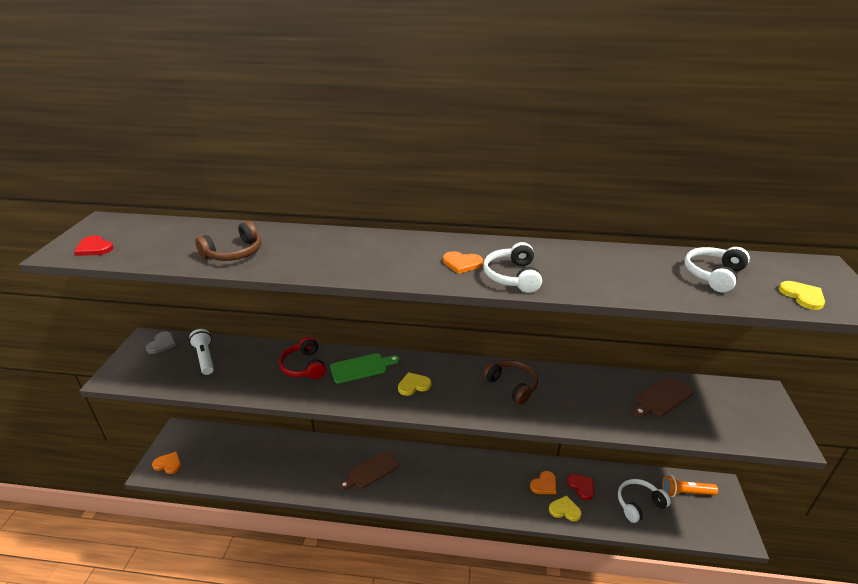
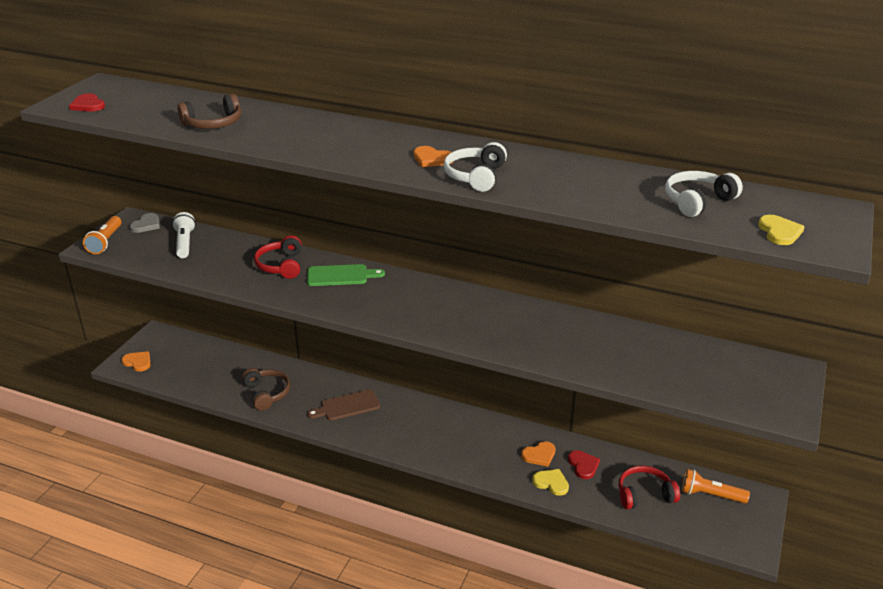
camera: 15 degrees right, 0 degrees up
yellow heart [398,372,431,396] -> none
brown headphones [483,360,538,404] -> brown headphones moved to [242,368,290,411]
white headphones [618,479,671,523] -> red headphones [618,465,680,509]
brown cutting board [633,376,694,417] -> none
none -> orange flashlight [83,216,122,254]

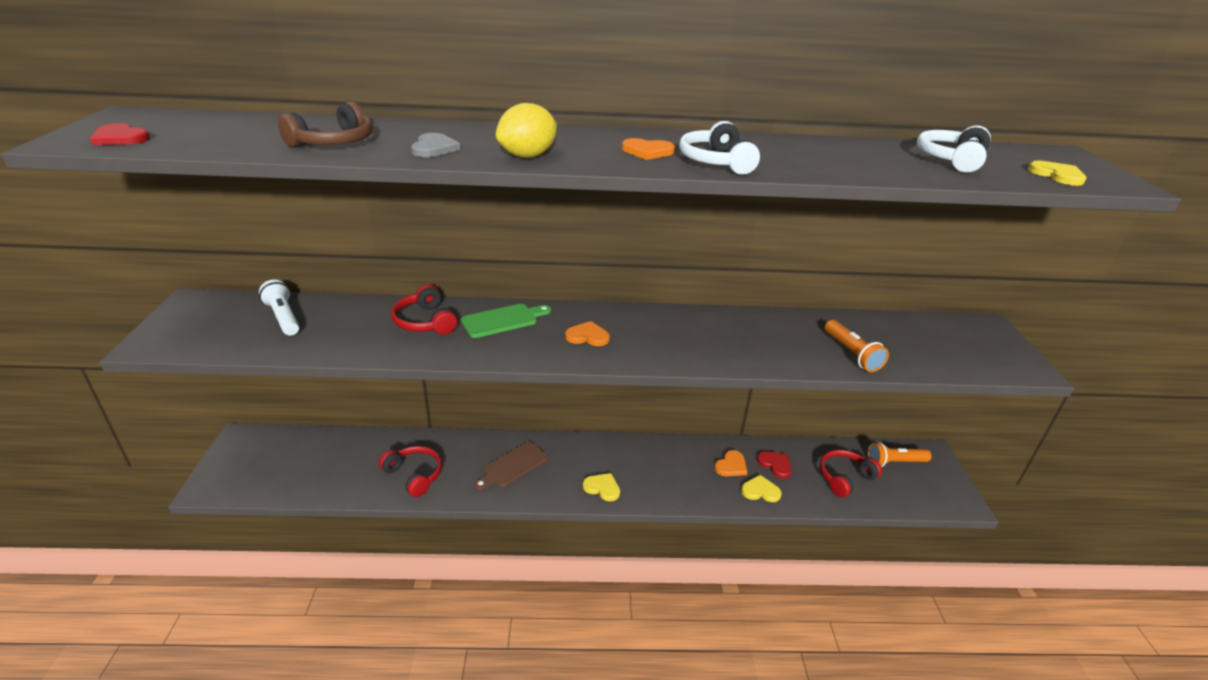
camera: 25 degrees left, 0 degrees up
orange flashlight [83,216,122,254] -> orange flashlight moved to [824,320,889,372]
orange heart [121,351,151,372] -> orange heart moved to [565,321,610,346]
grey heart [129,213,160,233] -> grey heart moved to [411,133,461,157]
brown headphones [242,368,290,411] -> red headphones [379,446,442,497]
none -> yellow lemon [496,103,557,158]
none -> yellow heart [583,473,620,501]

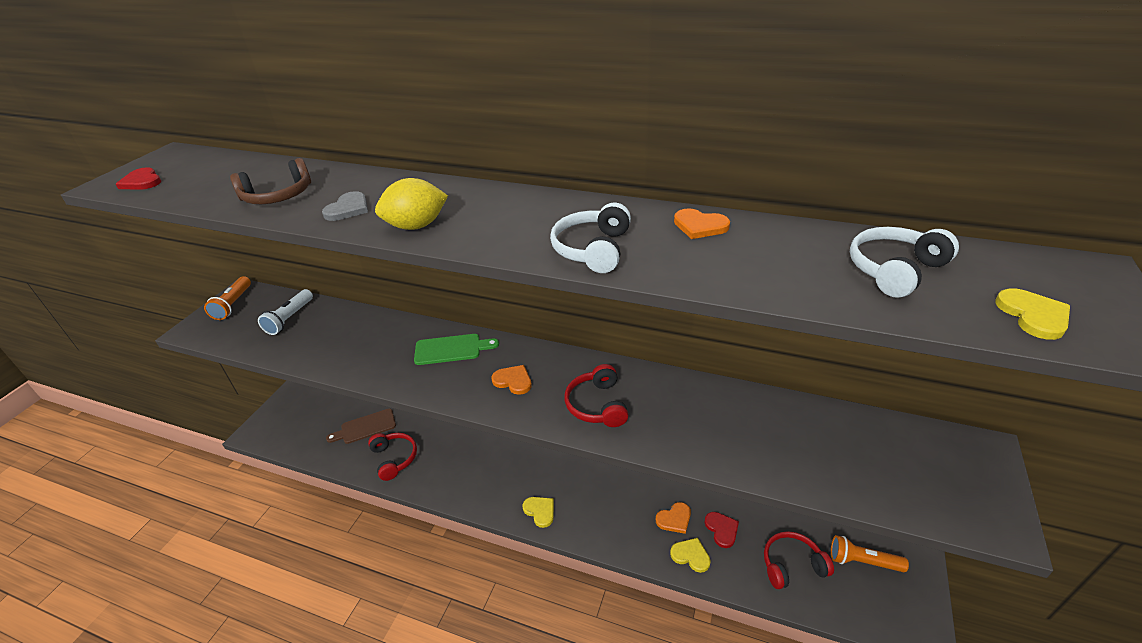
camera: 25 degrees right, 5 degrees up
white flashlight [259,279,300,336] -> white flashlight turned 150 degrees counterclockwise [258,289,313,335]
red headphones [391,285,457,335] -> red headphones moved to [565,364,628,427]
brown cutting board [474,442,548,491] -> brown cutting board moved to [326,409,396,444]
orange heart [622,138,675,160] -> orange heart moved to [674,208,730,239]
orange flashlight [824,320,889,372] -> orange flashlight moved to [204,276,251,320]

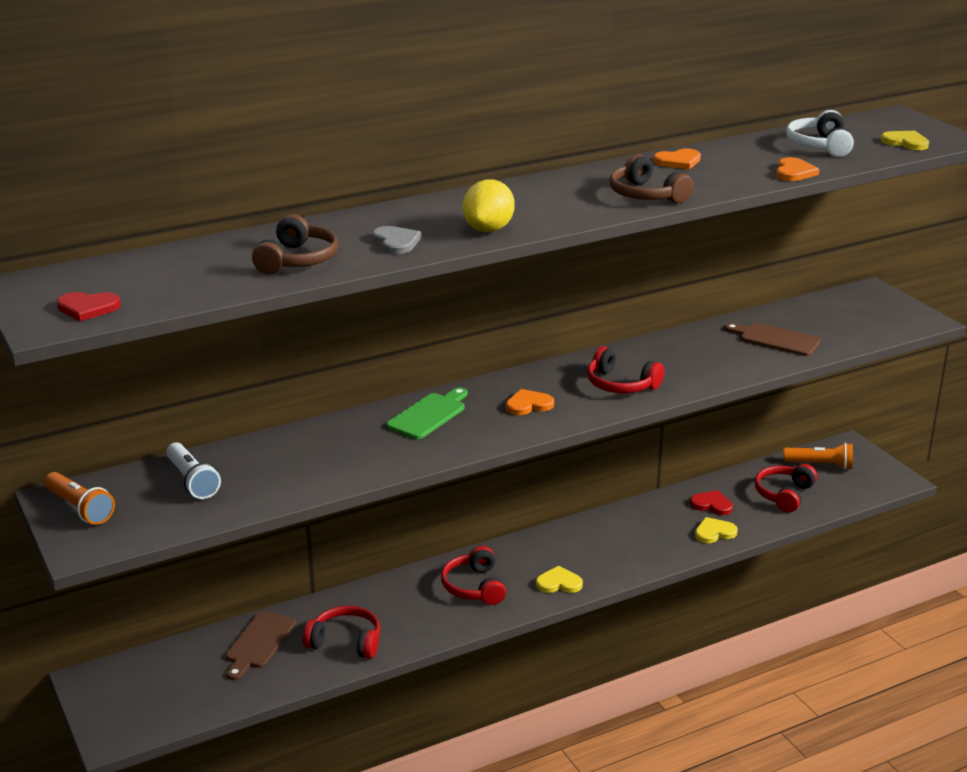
camera: 50 degrees left, 10 degrees down
white headphones [550,202,631,273] -> brown headphones [610,154,693,203]
orange heart [656,502,691,534] -> orange heart moved to [776,157,820,181]
orange flashlight [831,535,909,572] -> orange flashlight turned 135 degrees counterclockwise [783,443,853,470]
none -> red headphones [441,546,506,605]
none -> brown cutting board [724,323,821,356]

